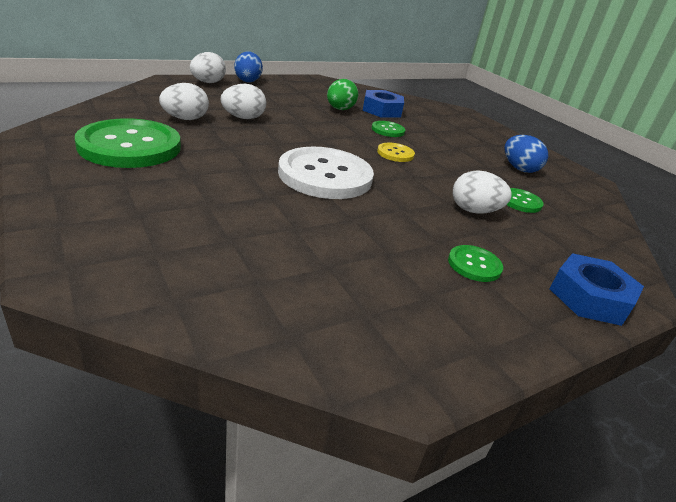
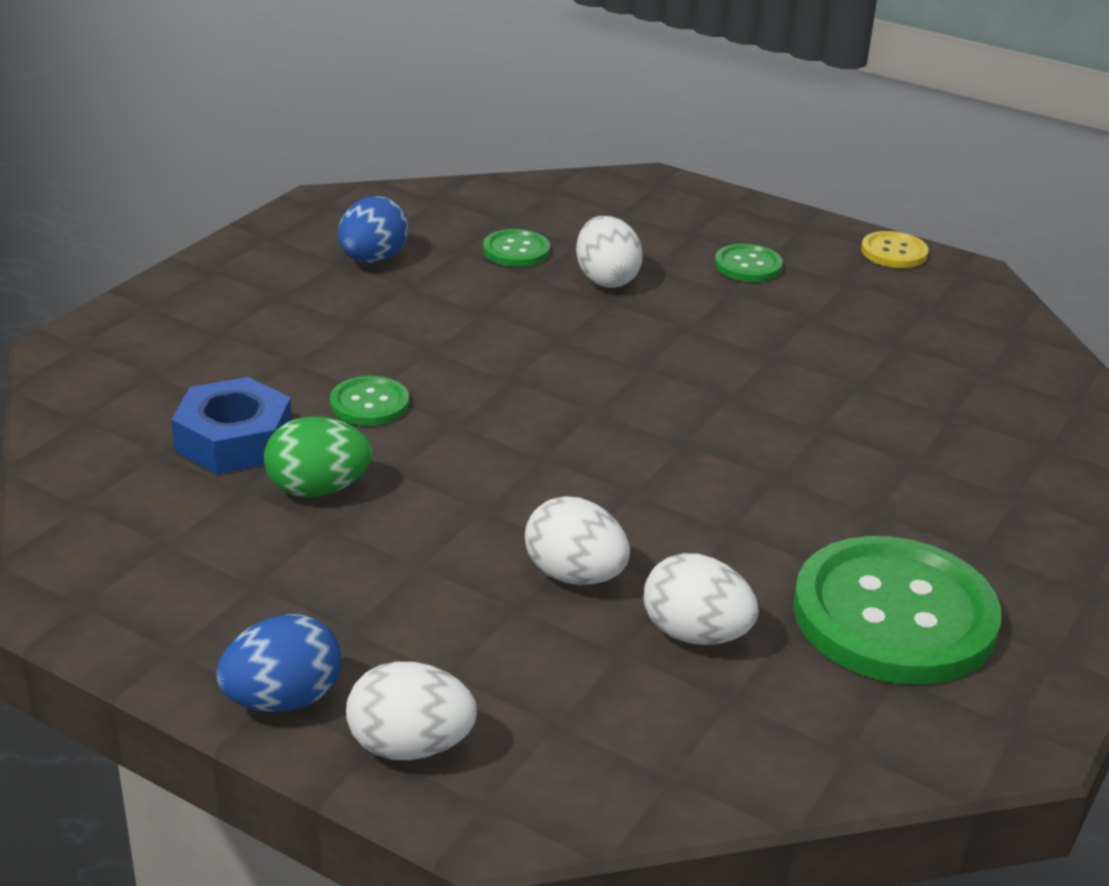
camera: 115 degrees left, 0 degrees up
white button [278,146,374,199] -> none
yellow button [377,142,415,162] -> yellow button moved to [861,231,928,268]
blue nut [550,253,644,326] -> none

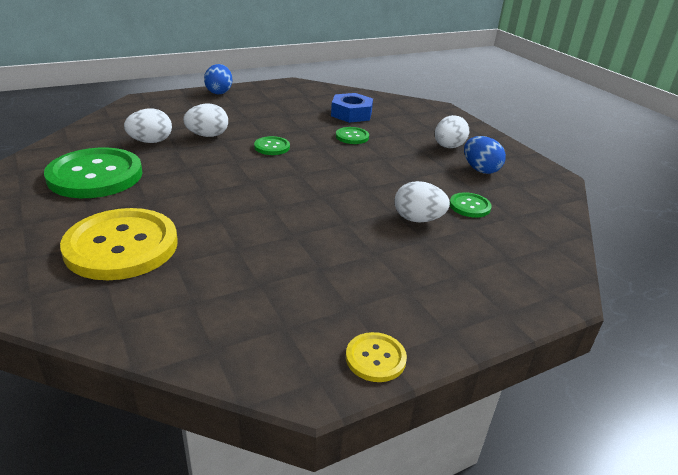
camera: 120 degrees right, 0 degrees up
green egg [264,416,372,497] -> none
white egg [346,662,477,760] -> white egg moved to [435,115,469,148]
green button [715,244,783,282] -> green button moved to [254,136,290,155]
none -> yellow button [60,208,178,280]

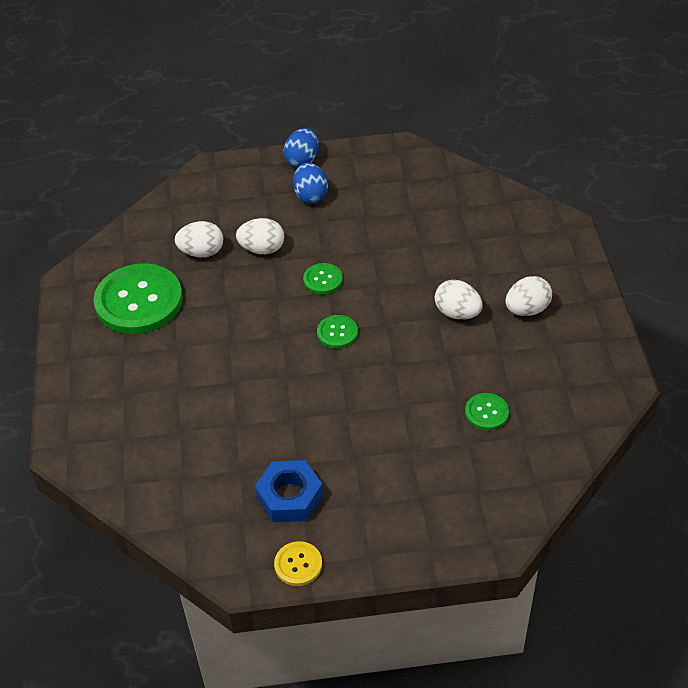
camera: 25 degrees right, 15 degrees up
yellow button [60,208,178,280] -> none
blue nut [331,93,373,123] -> blue nut moved to [255,460,323,522]
green button [336,127,369,144] -> green button moved to [317,315,358,349]
white egg [394,181,450,223] -> white egg moved to [435,280,483,319]
blue egg [464,136,506,174] -> blue egg moved to [293,163,328,204]

